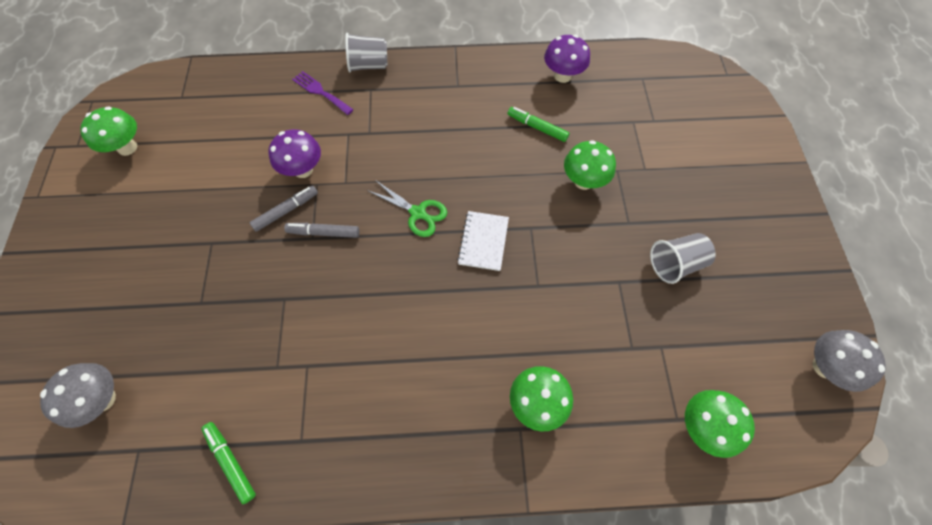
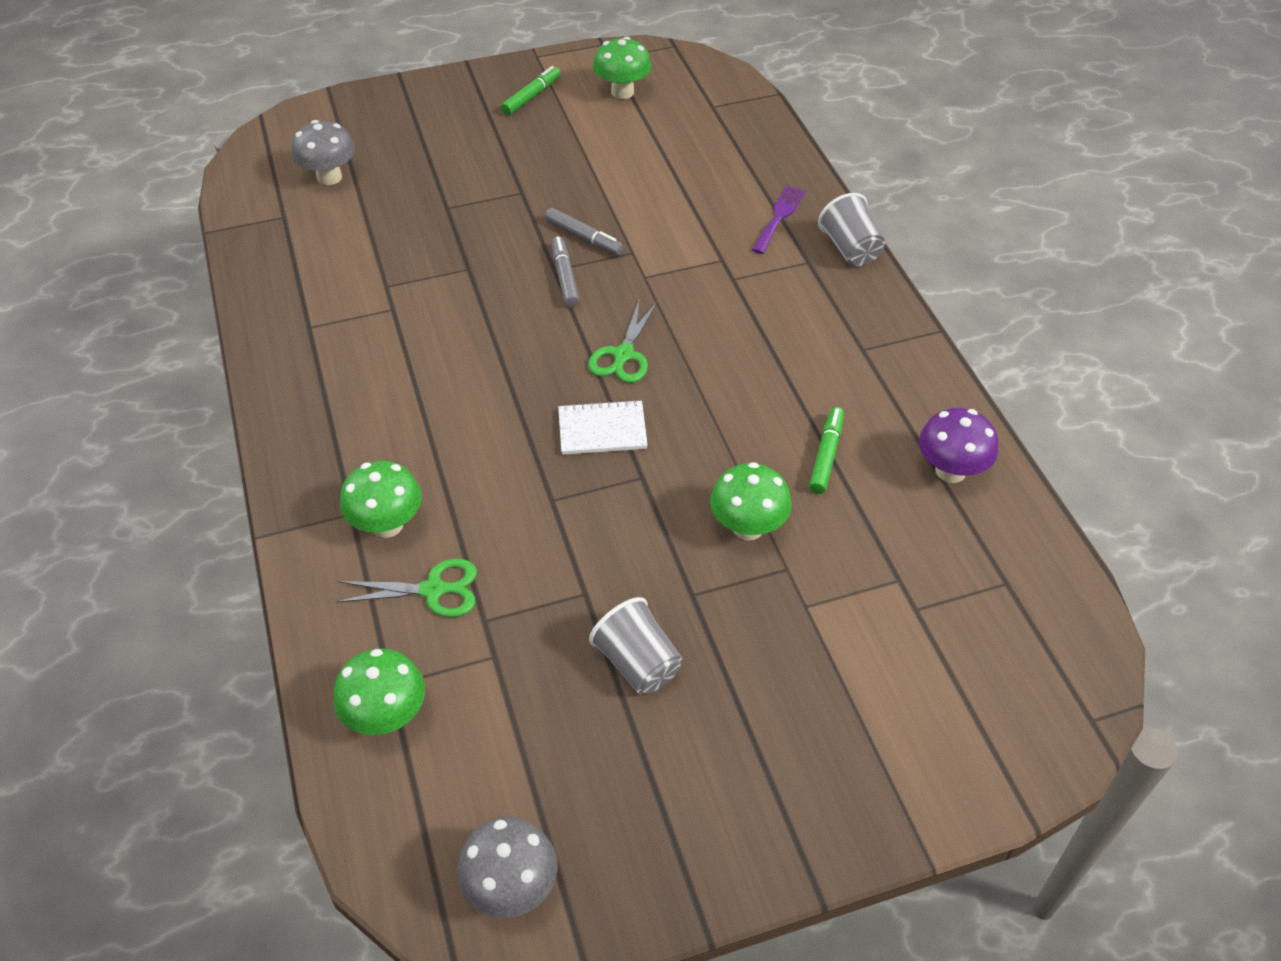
camera: 75 degrees right, 15 degrees down
green marker [201,422,256,504] -> green marker moved to [501,66,561,115]
purple mushroom [268,129,321,178] -> none
none -> green scissors [336,559,477,617]

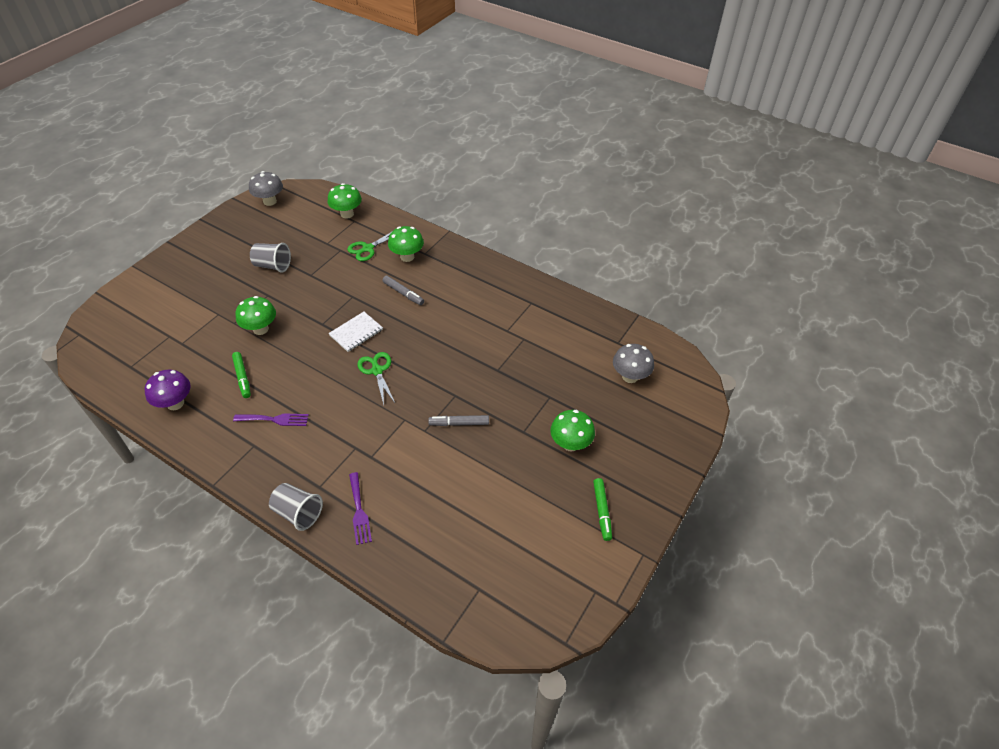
camera: 140 degrees right, 0 degrees up
grey marker [551,236,580,307] -> grey marker moved to [382,276,424,305]
green mushroom [593,37,652,99] -> green mushroom moved to [550,410,595,452]
none -> purple fork [233,414,309,426]

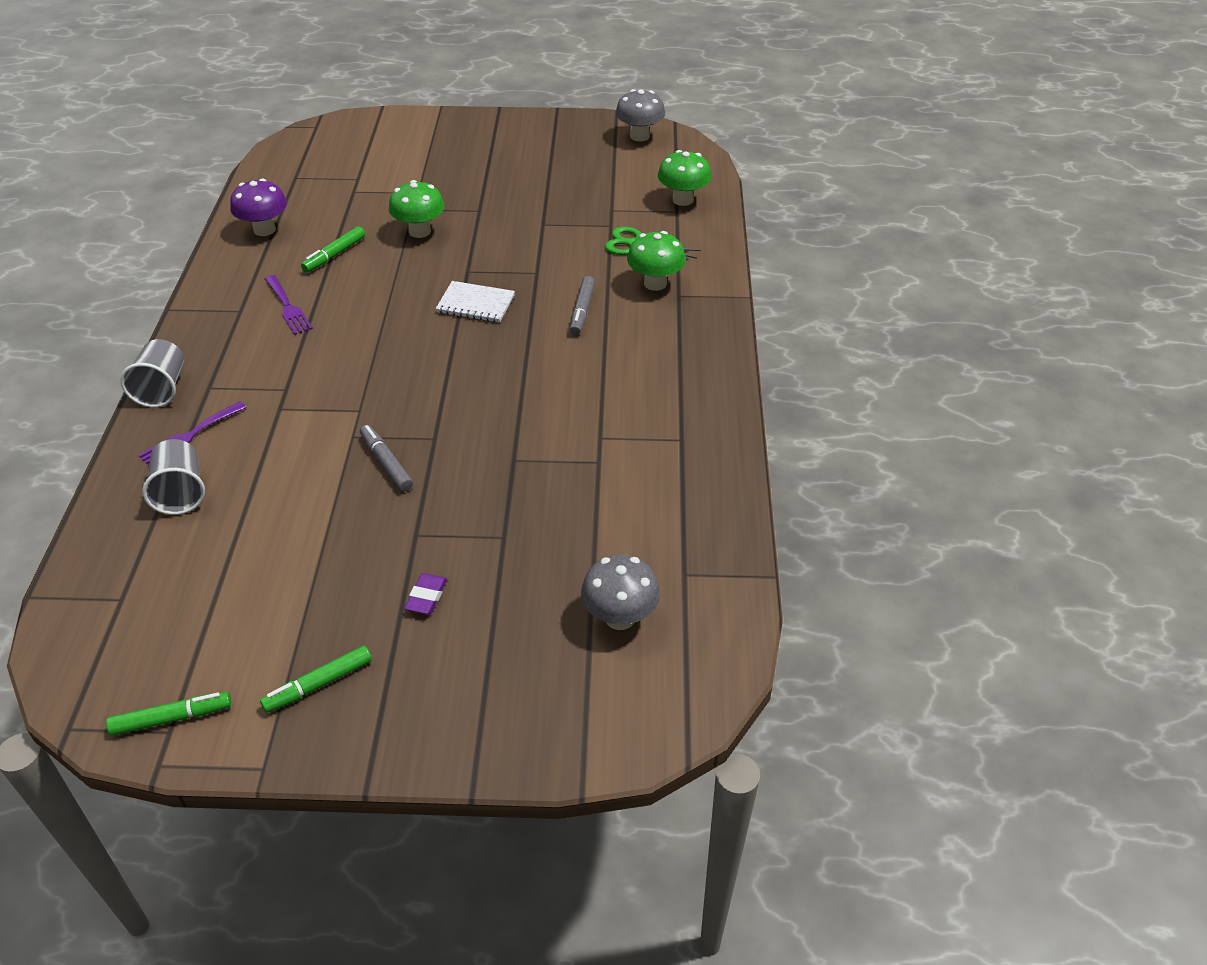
camera: 60 degrees right, 5 degrees down
grey cup [250,243,291,272] -> grey cup moved to [142,439,205,515]
green scissors [357,352,395,405] -> none
green mushroom [550,410,595,452] -> purple eraser [404,573,447,614]
none -> green marker [106,692,231,736]

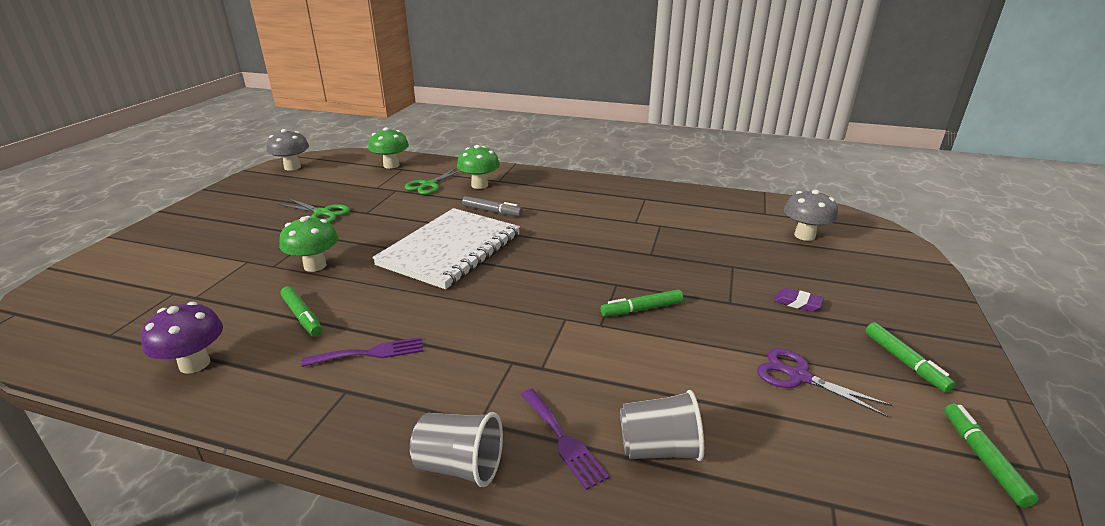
camera: 75 degrees left, 15 degrees down
grey marker [360,425,413,492] -> green marker [601,290,683,317]
white notebook [436,281,515,323] -> white notebook [372,208,520,289], size x2.09
none -> green scissors [279,198,350,223]
none -> purple scissors [757,348,892,417]

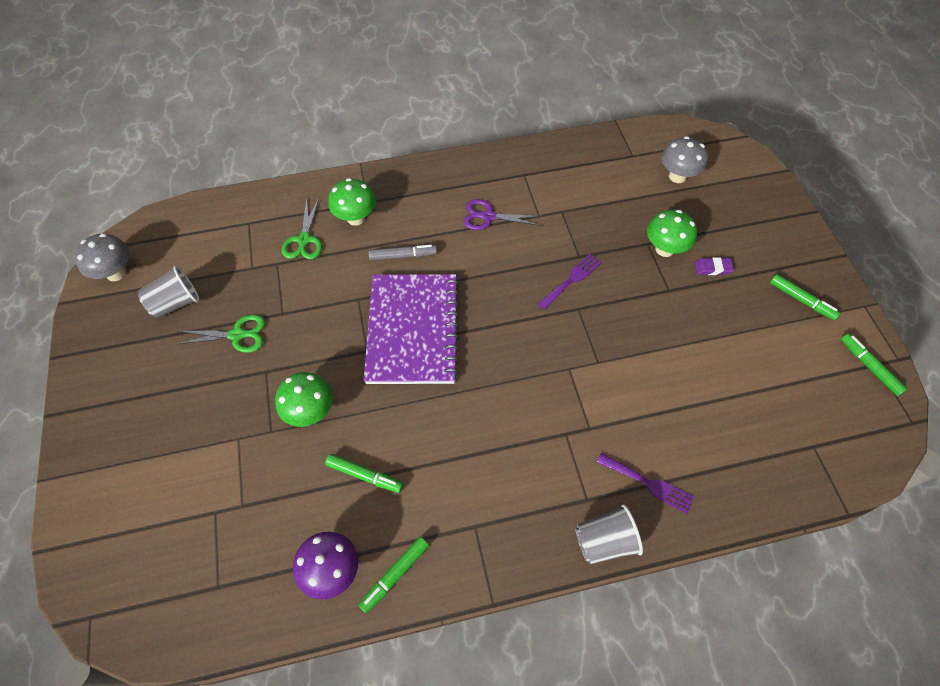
camera: 30 degrees left, 30 degrees up
purple fork [301,337,423,367] -> purple fork moved to [538,254,602,310]
green mushroom [368,127,409,169] -> green mushroom moved to [647,210,697,257]
white notebook [372,208,520,289] -> purple notebook [363,274,459,384]
green marker [601,290,683,317] -> green marker moved to [358,537,429,613]
grey cup [620,390,704,461] -> grey cup moved to [138,266,200,318]
purple scissors [757,348,892,417] -> purple scissors moved to [464,199,543,230]

